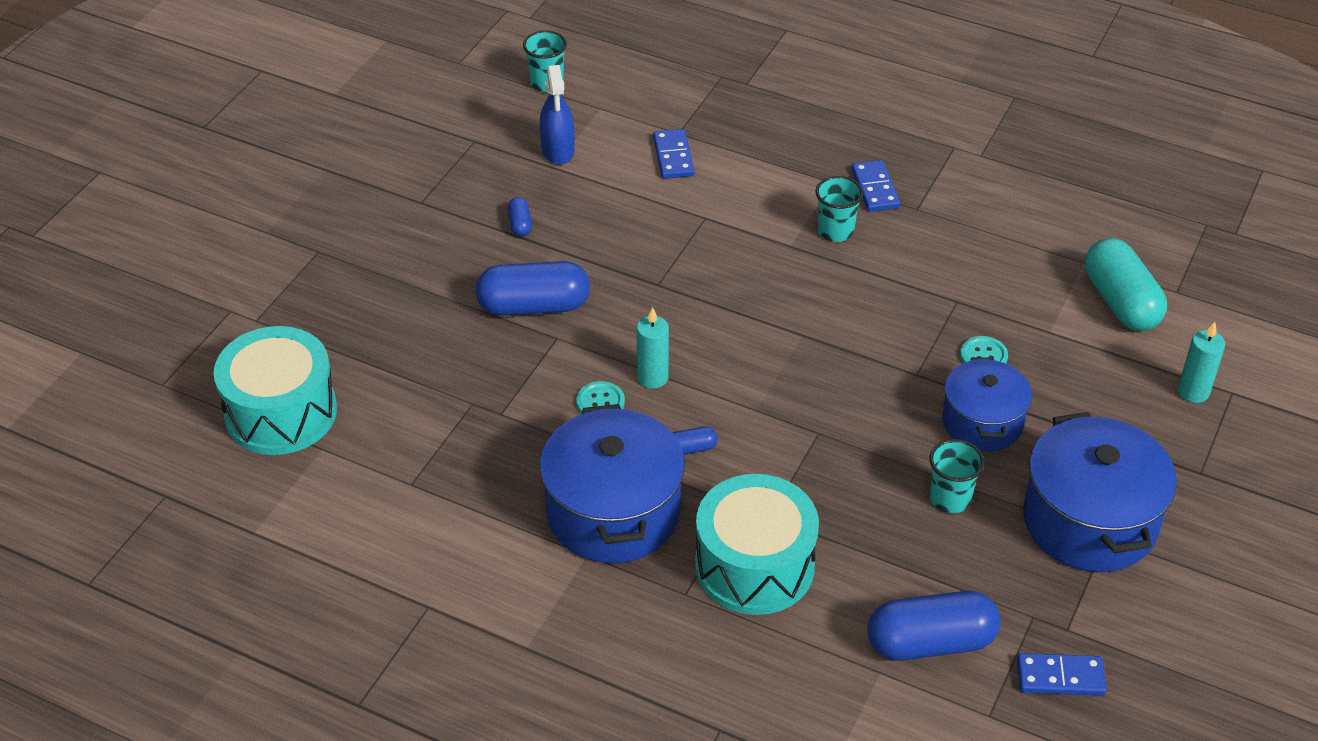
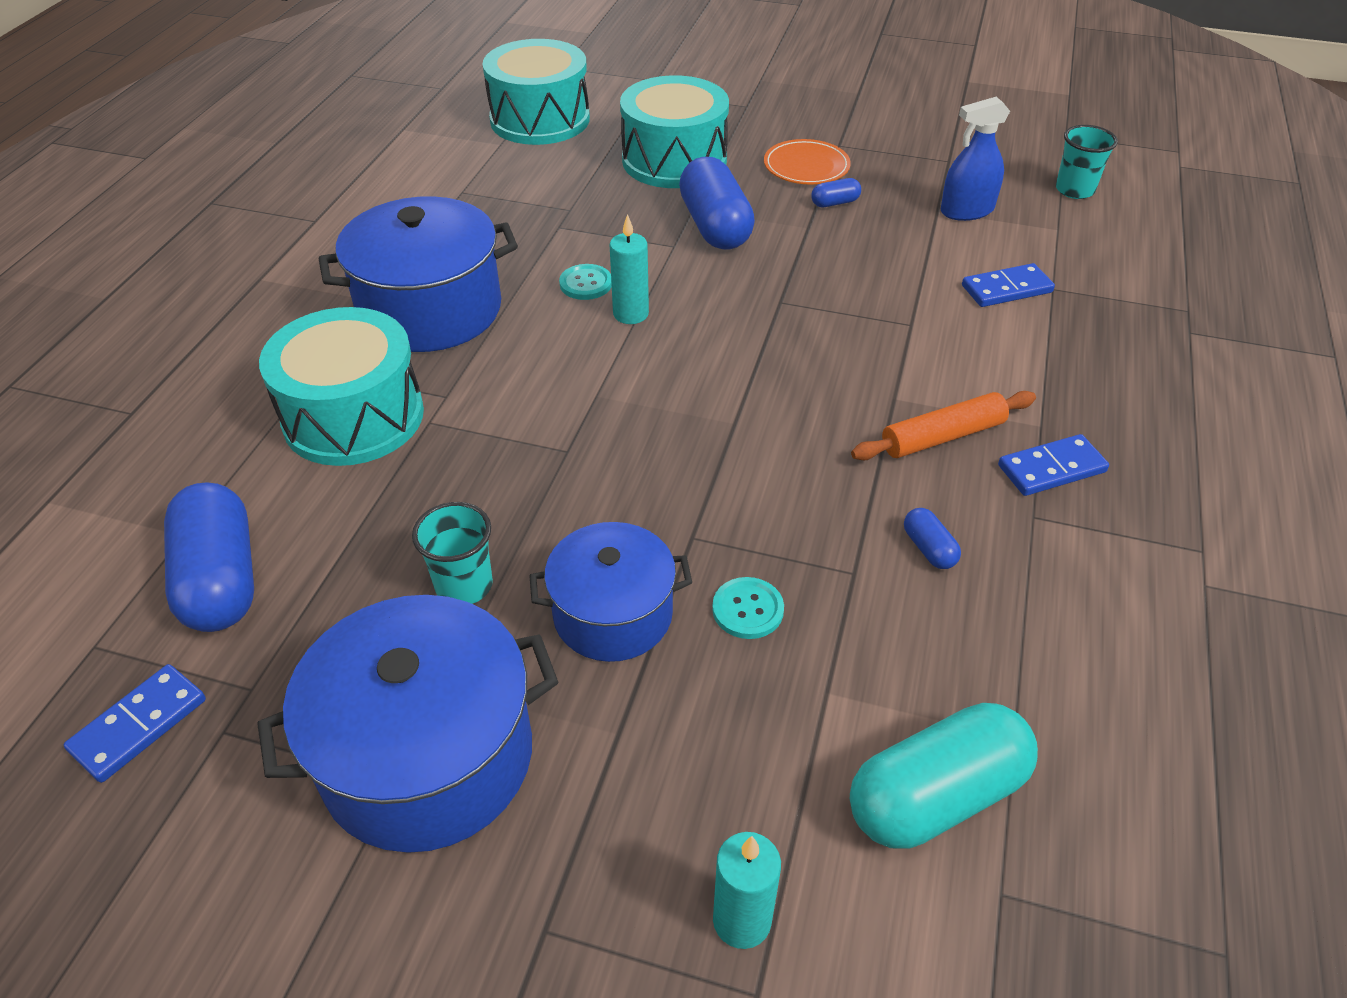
camera: 80 degrees right, 0 degrees up
blue capsule [673,426,718,455] -> blue capsule moved to [904,508,961,569]
turquoise cup [815,176,863,242] -> orange rolling pin [851,391,1036,460]
blue domino [1017,653,1107,696] -> blue domino turned 45 degrees clockwise [64,664,206,783]
none -> turquoise drum [620,75,729,188]
none -> orange plate [764,139,851,184]

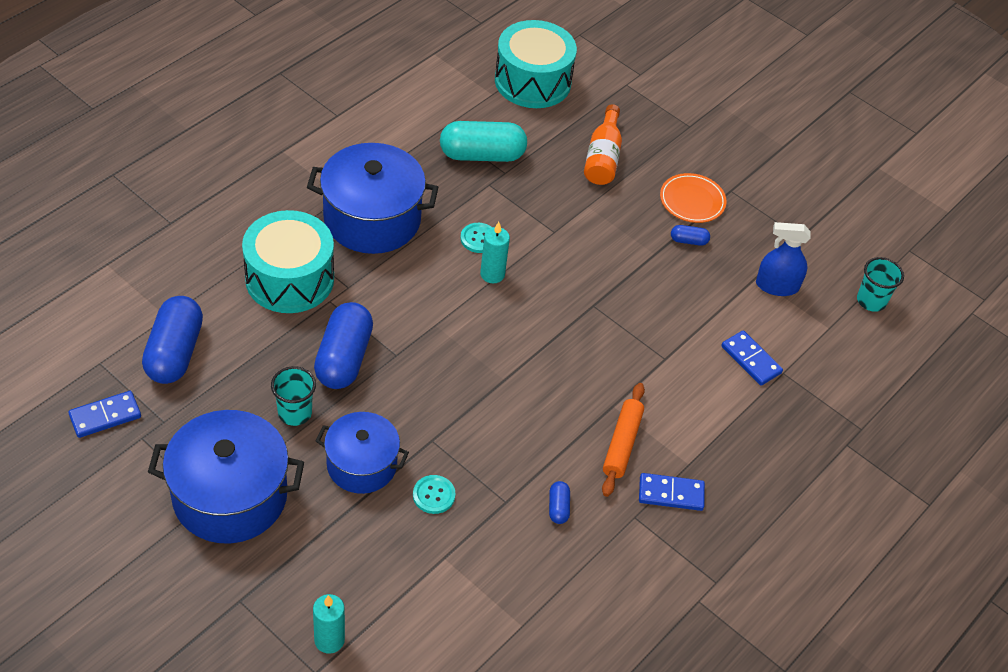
camera: 20 degrees right, 5 degrees up
turquoise drum [620,75,729,188] -> orange bottle [584,104,622,185]
blue capsule [679,157,755,249] -> blue capsule moved to [314,302,373,389]
turquoise capsule [850,703,1038,849] -> turquoise capsule moved to [440,121,527,162]
orange rolling pin [851,391,1036,460] -> orange rolling pin turned 75 degrees counterclockwise [602,383,645,497]
blue domino [962,263,1055,307] -> blue domino turned 45 degrees clockwise [721,330,783,386]

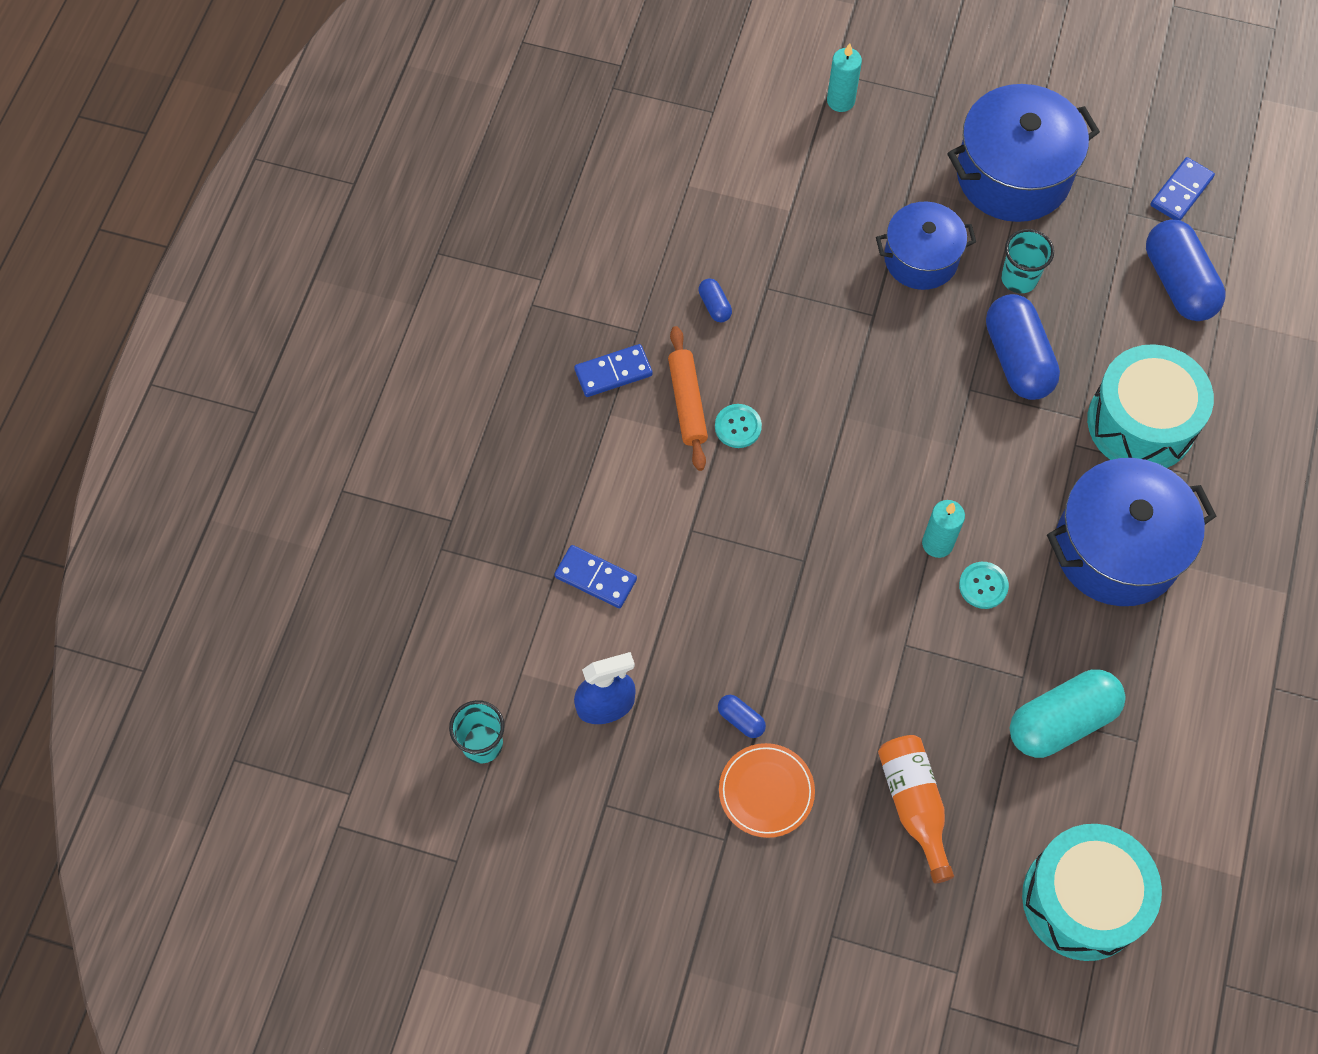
camera: 160 degrees right, 15 degrees up
turquoise button [413,475,455,514] -> turquoise button moved to [715,404,762,448]
blue capsule [671,225,710,246] -> blue capsule turned 60 degrees clockwise [718,695,766,738]

